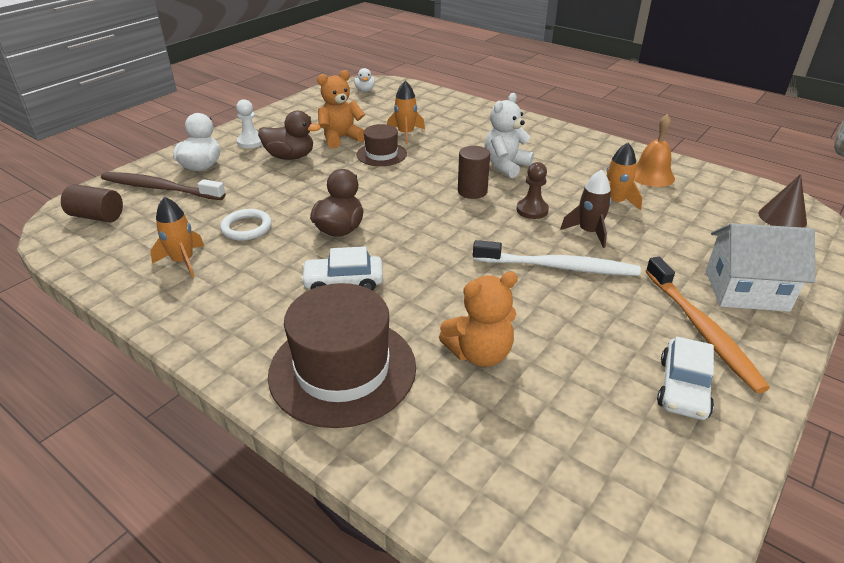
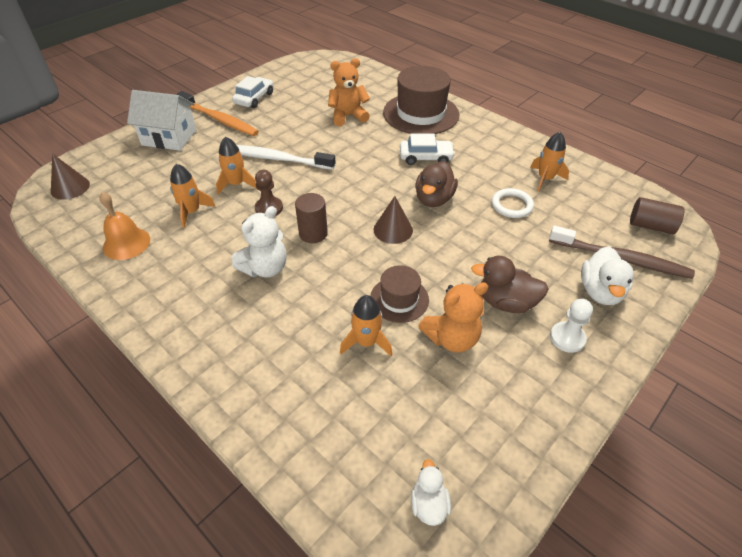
camera: 175 degrees left, 10 degrees up
brown rocket [560,170,612,248] -> orange rocket [216,136,257,194]
orange toothbrush [646,257,770,393] -> orange toothbrush turned 135 degrees clockwise [177,91,259,136]
none -> brown cone [373,196,413,244]

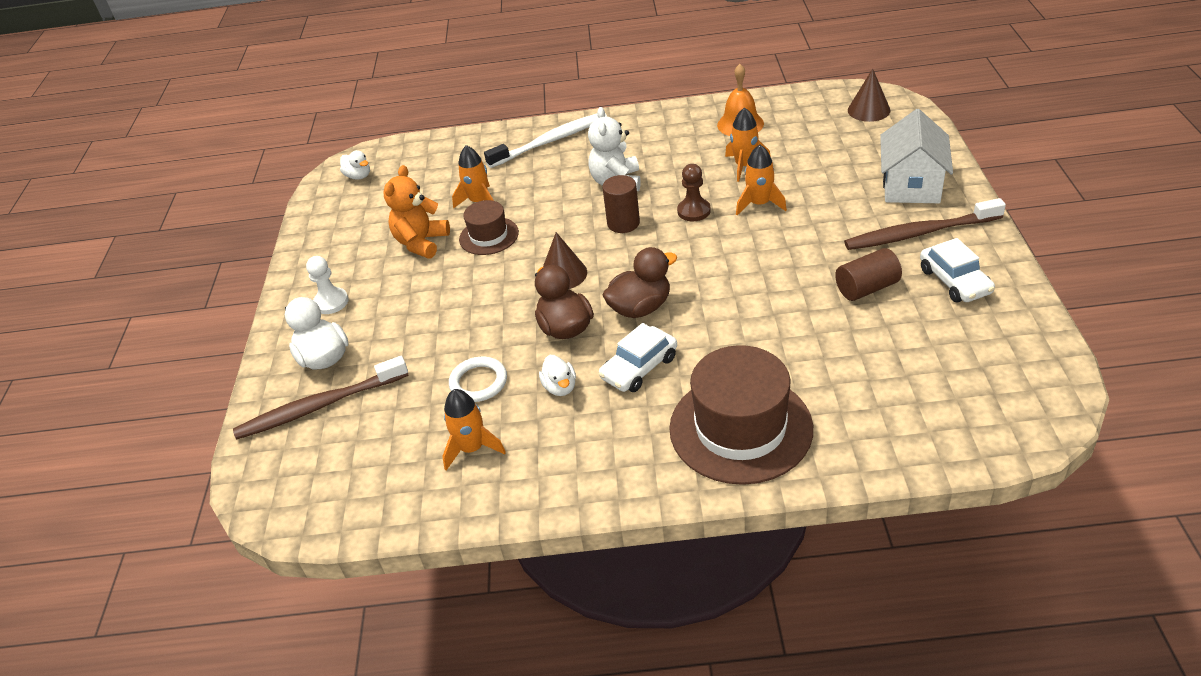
camera: 140 degrees right, 5 degrees down
white house [127,90,197,151] -> white house turned 45 degrees counterclockwise [880,109,953,203]
orange toothbrush [177,91,259,136] -> brown toothbrush [844,198,1006,250]
white toothbrush [237,145,336,170] -> white toothbrush moved to [484,113,607,168]
orange teddy bear [328,58,370,126] -> none
brown duck [471,256,549,313] -> brown duck moved to [603,247,677,318]
brown cylinder [630,197,684,234] -> brown cylinder moved to [835,248,902,301]
none -> white duck [539,355,576,396]

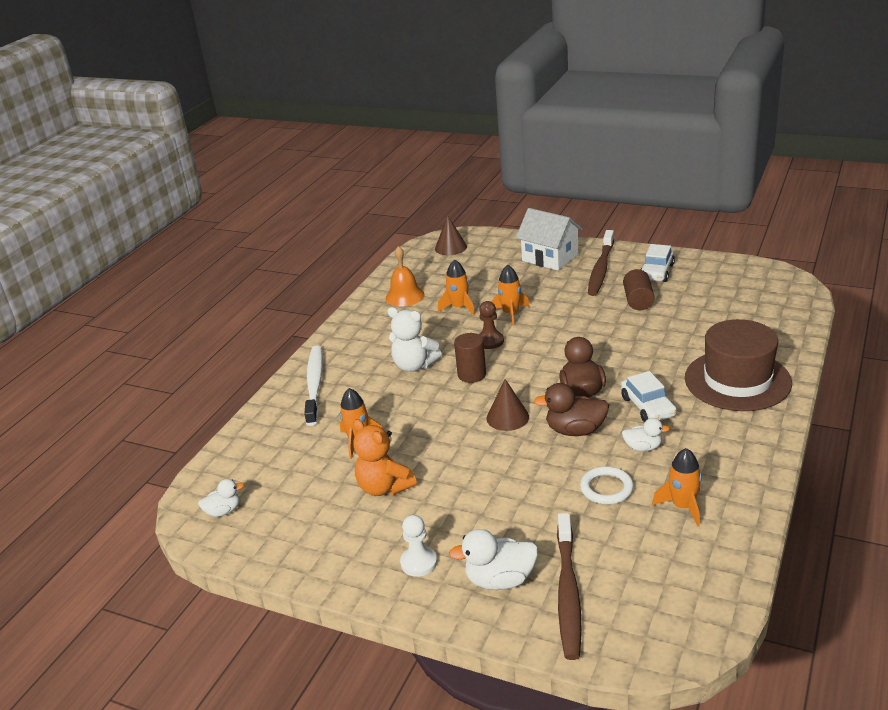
camera: 65 degrees left, 10 degrees down
brown hat [459,200,519,255] -> none
white car [920,238,995,302] -> white car turned 105 degrees clockwise [640,244,675,282]

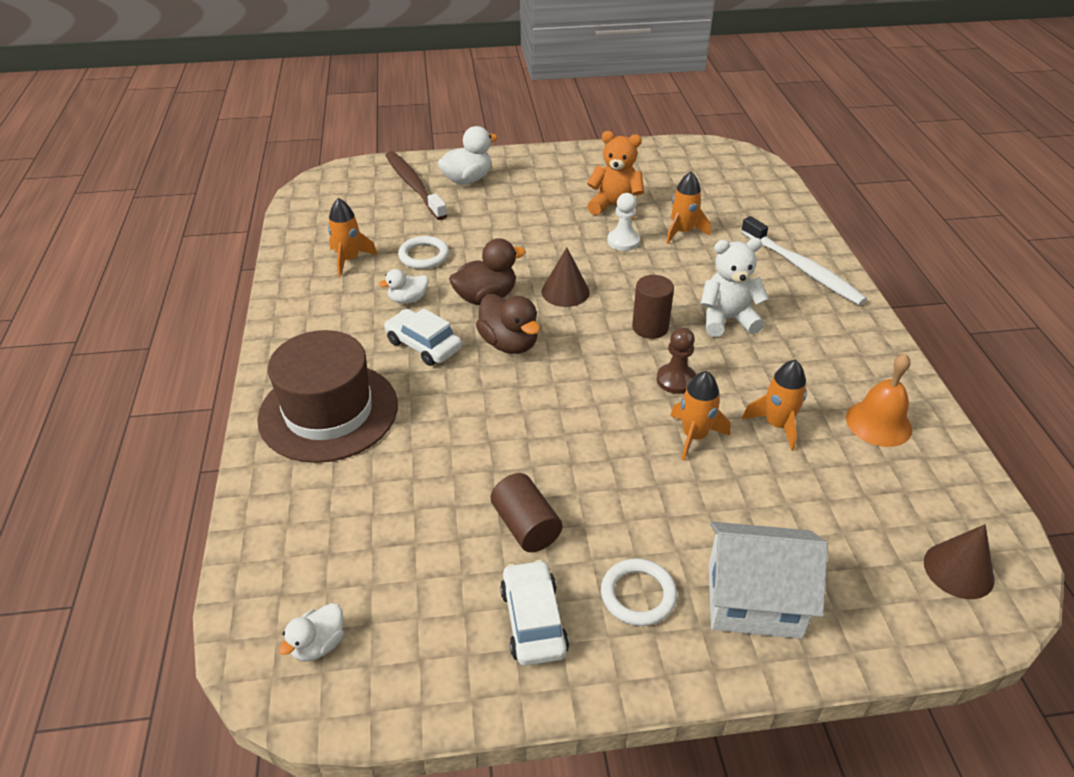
camera: 145 degrees right, 10 degrees up
white duck [198,479,244,517] -> white duck moved to [278,603,344,661]
white pawn [400,515,437,577] -> white pawn moved to [607,193,640,251]
brown toothbrush [588,230,614,296] -> white ring [601,558,677,626]

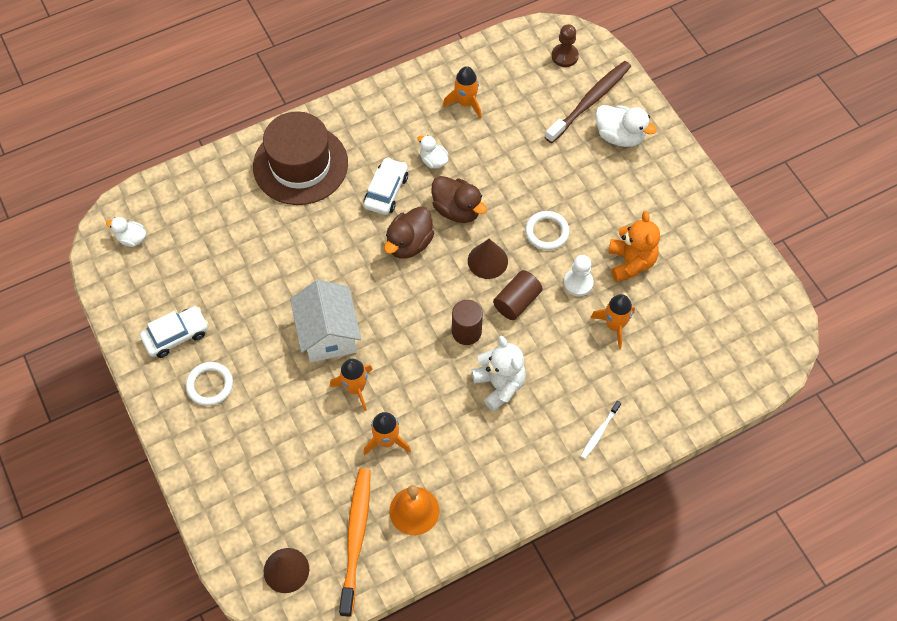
camera: 70 degrees right, 20 degrees up
white ring [398,236,449,269] -> white ring moved to [525,211,569,250]
brown cylinder [491,473,562,552] -> brown cylinder moved to [493,270,543,320]
brown pawn [657,327,696,394] -> brown pawn moved to [552,24,579,67]
white house [709,522,828,639] -> white house moved to [290,280,361,362]
white toothbrush [741,216,867,305] -> white toothbrush [580,401,621,459], size x0.48
none -> orange toothbrush [339,468,371,617]

